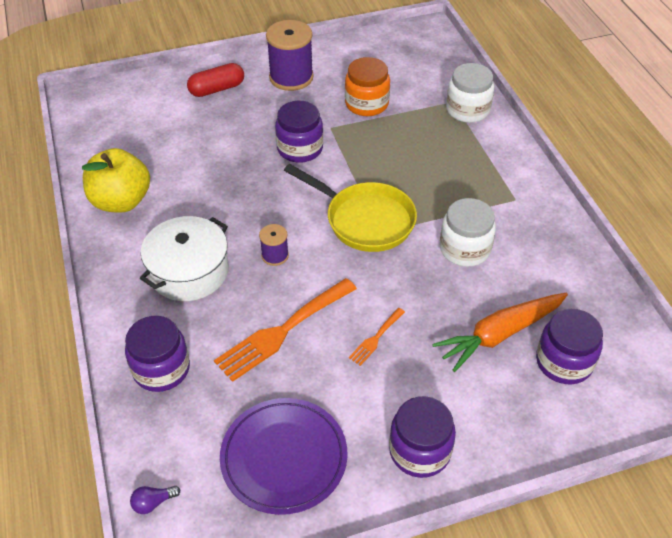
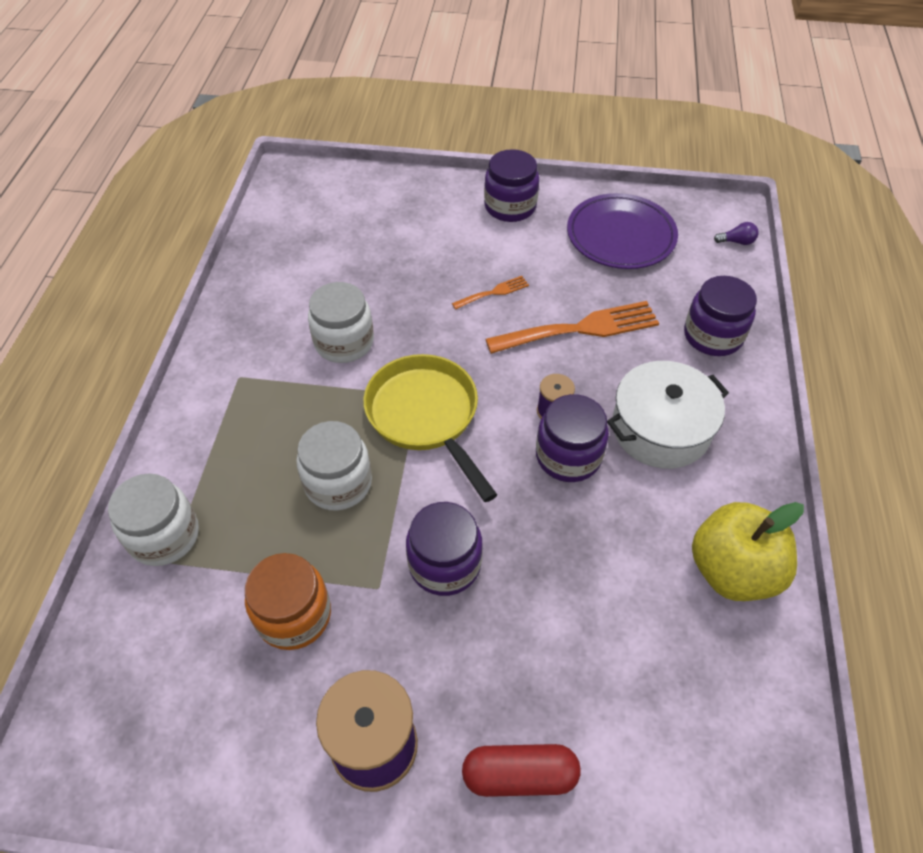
camera: 155 degrees left, 5 degrees up
orange carrot [432,293,568,372] -> none
purple jar [536,309,603,384] -> purple jar moved to [536,394,609,482]
none -> white jar [297,421,372,511]

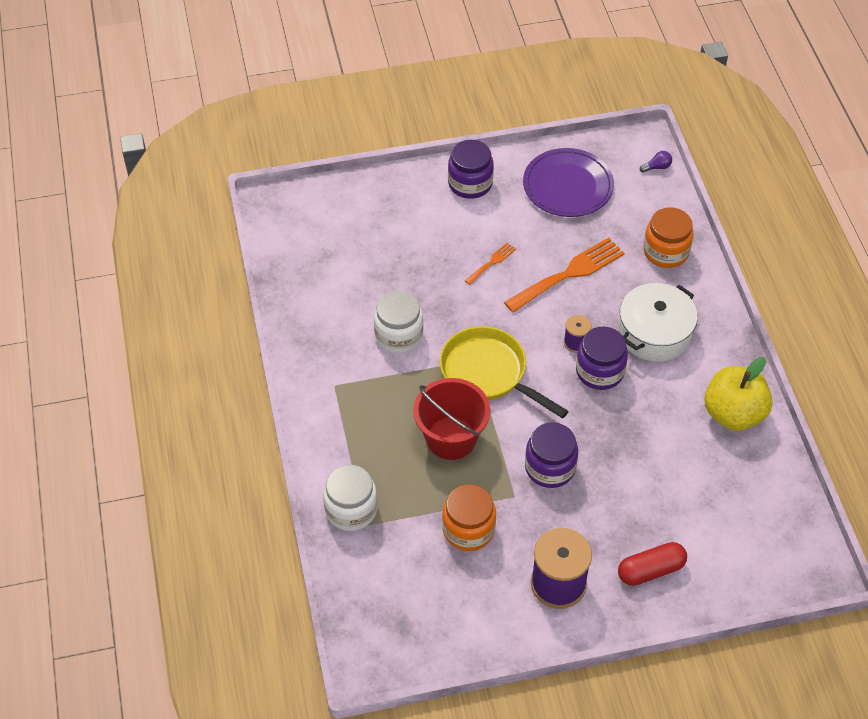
camera: 20 degrees left, 0 degrees up
white jar [297,421,372,511] -> red bucket [413,378,490,460]
purple jar [684,276,757,356] -> orange jar [643,207,694,268]

